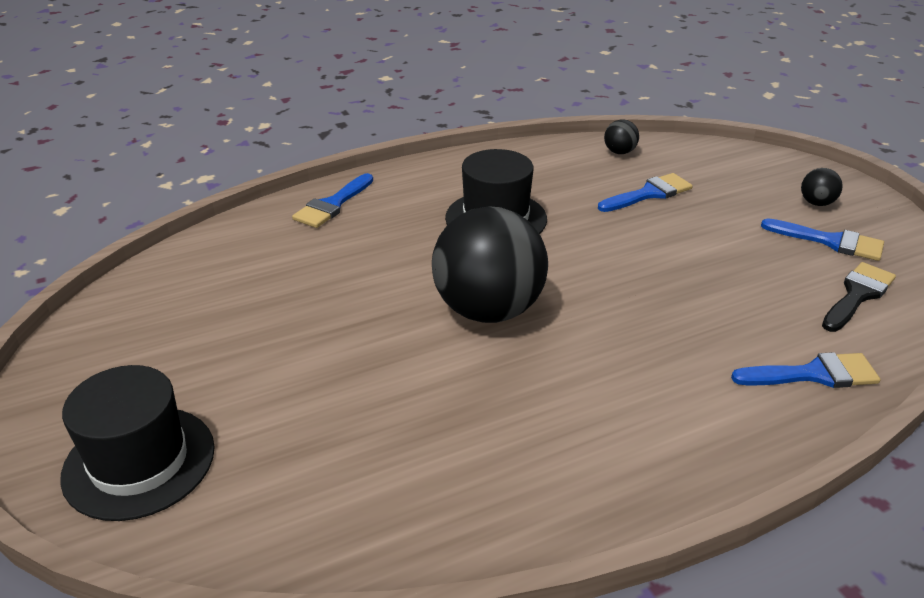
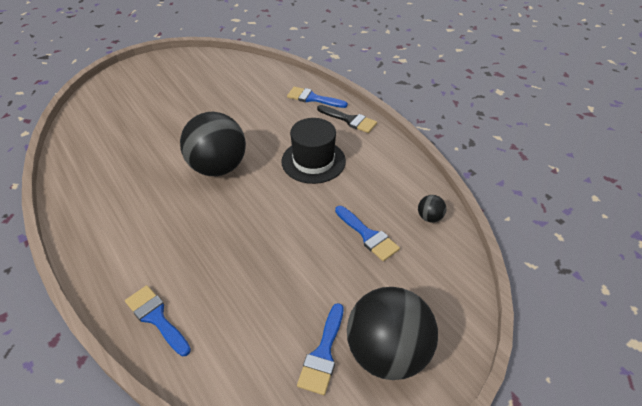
camera: 80 degrees right, 10 degrees up
black hat [60,365,215,521] -> none
blue brush [731,352,880,388] -> blue brush turned 150 degrees clockwise [125,285,191,356]
black ball [801,168,843,206] -> black ball [347,287,438,380], size x2.47
black brush [822,262,896,332] -> black brush moved to [317,105,377,133]

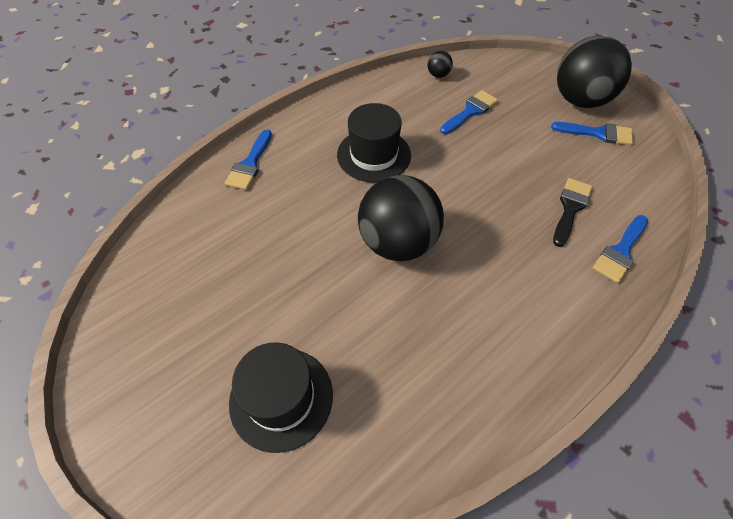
camera: 95 degrees left, 10 degrees up
black brush [317,105,377,133] -> black brush moved to [553,178,593,247]
none -> black hat [229,342,333,453]

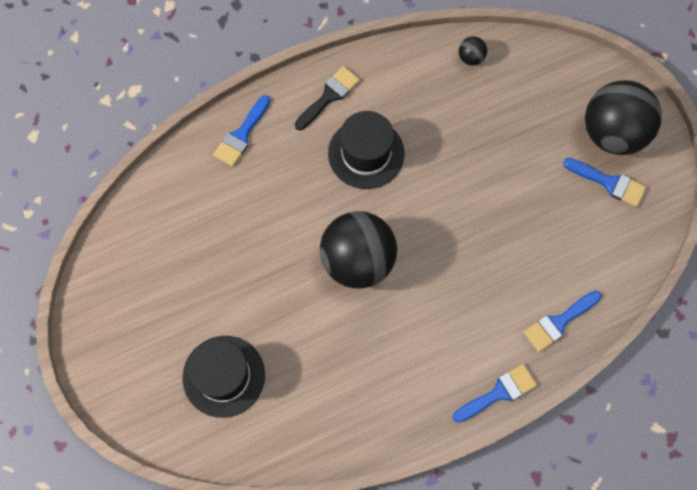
camera: 15 degrees right, 15 degrees up
blue brush [440,90,498,134] -> blue brush moved to [453,364,537,423]
black brush [553,178,593,247] -> black brush moved to [295,66,360,130]

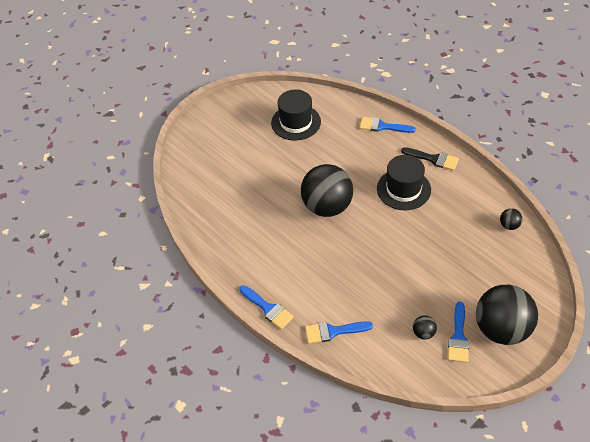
camera: 75 degrees right, 20 degrees down
black hat [182,336,265,418] -> black hat moved to [271,89,321,141]
blue brush [524,291,601,352] -> blue brush turned 45 degrees counterclockwise [305,321,373,344]
none -> black ball [413,315,437,339]

